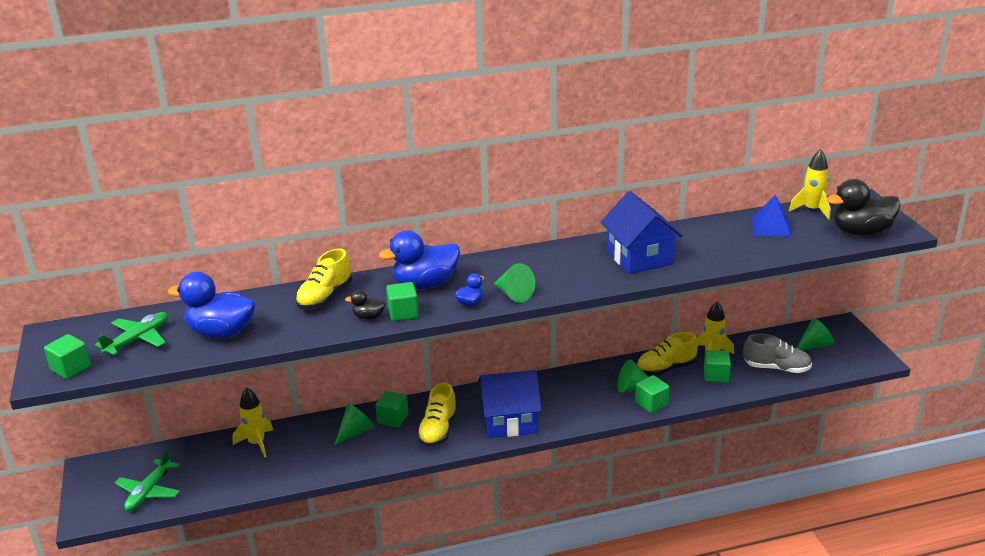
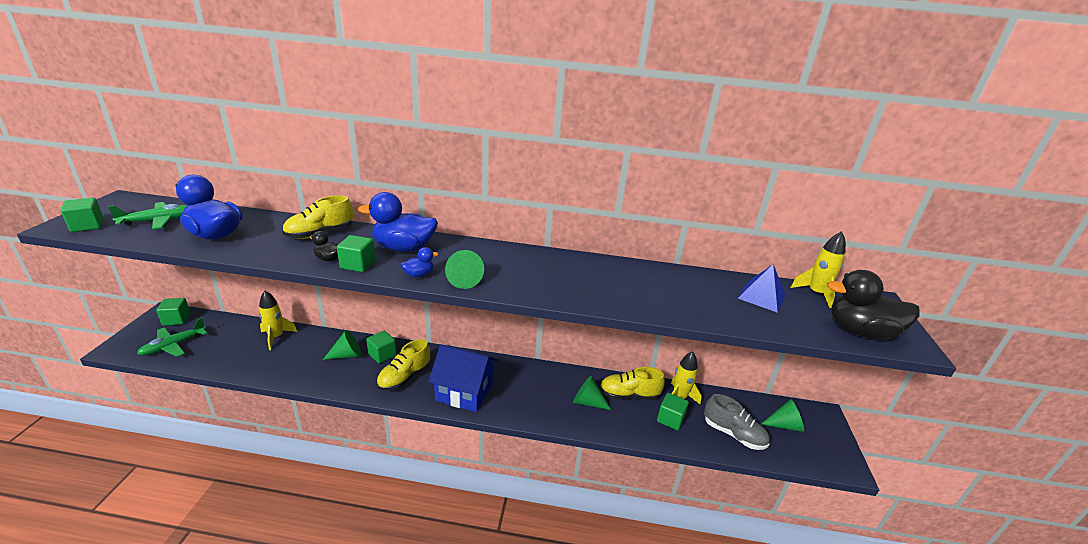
camera: 20 degrees right, 0 degrees up
blue house [600,191,683,274] -> none
green cube [635,375,670,413] -> green cube moved to [156,298,190,326]

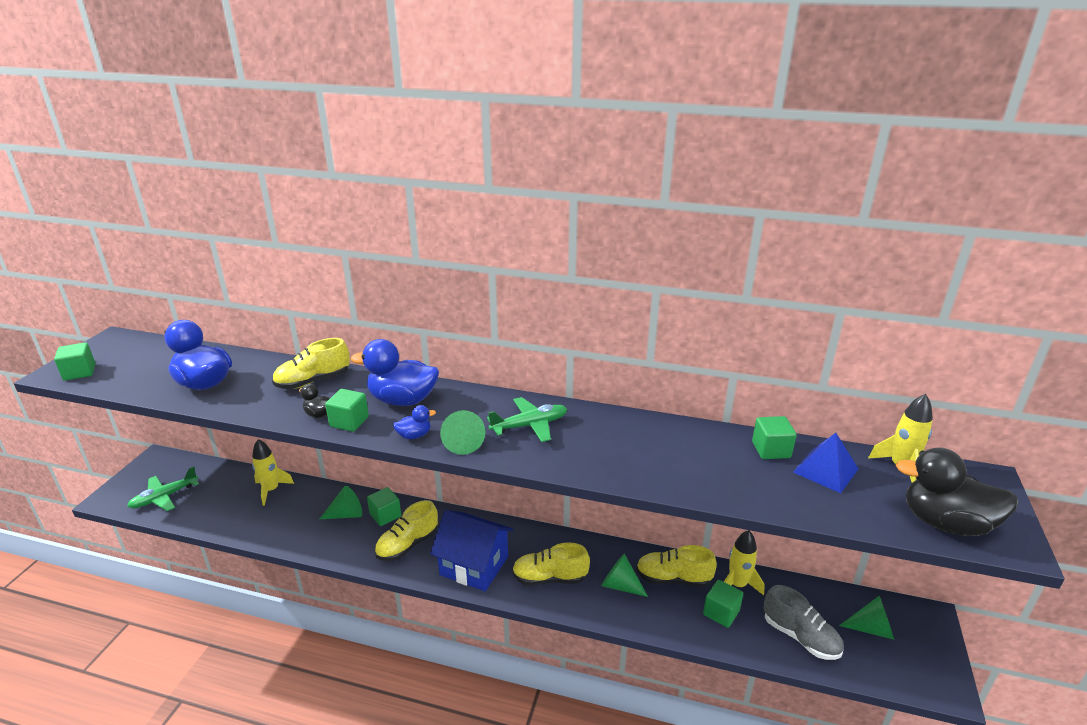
camera: 10 degrees right, 0 degrees up
green plane [108,202,187,229] -> green plane moved to [487,397,567,442]
green cube [156,298,190,326] -> green cube moved to [752,416,797,459]
none -> yellow shoe [512,542,590,586]

